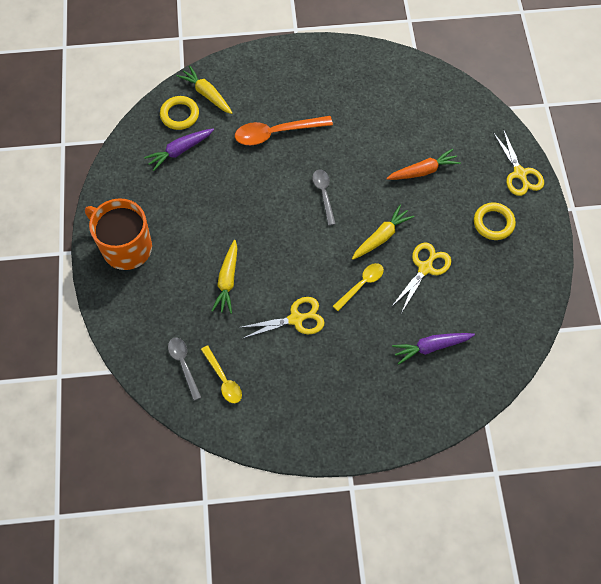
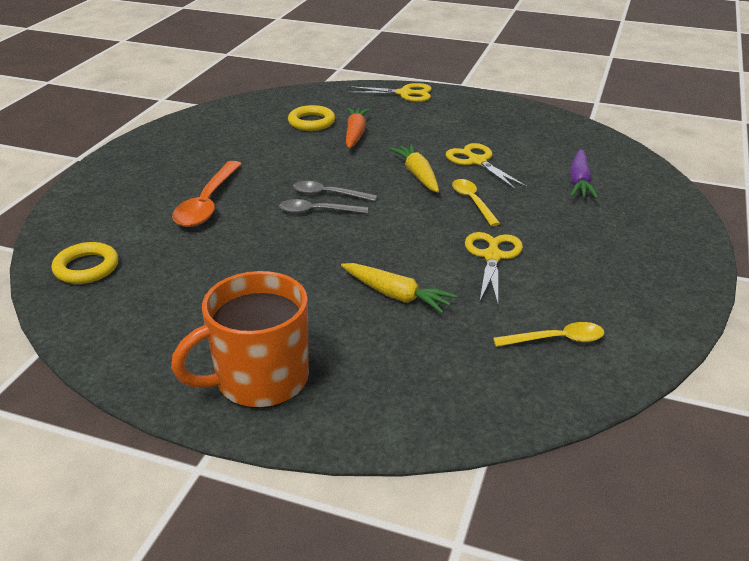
camera: 65 degrees left, 30 degrees down
purple carrot [144,128,214,171] -> none
grey spoon [168,337,201,401] -> grey spoon moved to [279,199,368,213]
yellow carrot [177,65,233,114] -> none
yellow ring [474,203,516,240] -> yellow ring moved to [288,105,335,131]

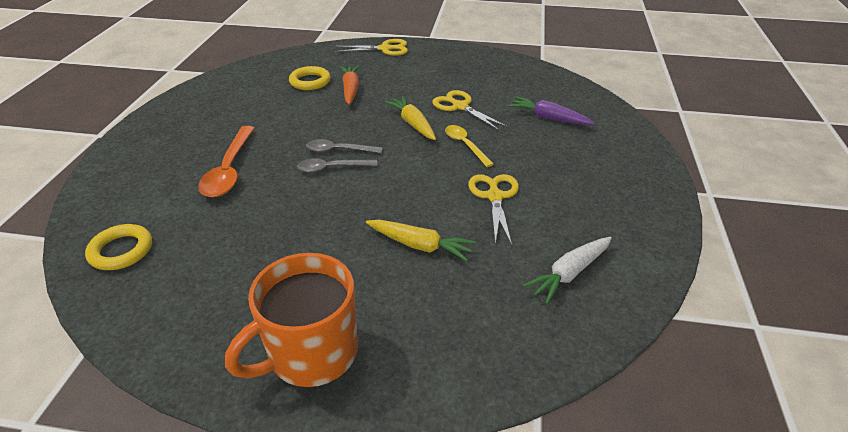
camera: 10 degrees left, 5 degrees up
yellow spoon [493,322,604,347] -> white carrot [523,237,612,304]
purple carrot [570,149,598,199] -> purple carrot turned 120 degrees clockwise [508,96,595,125]

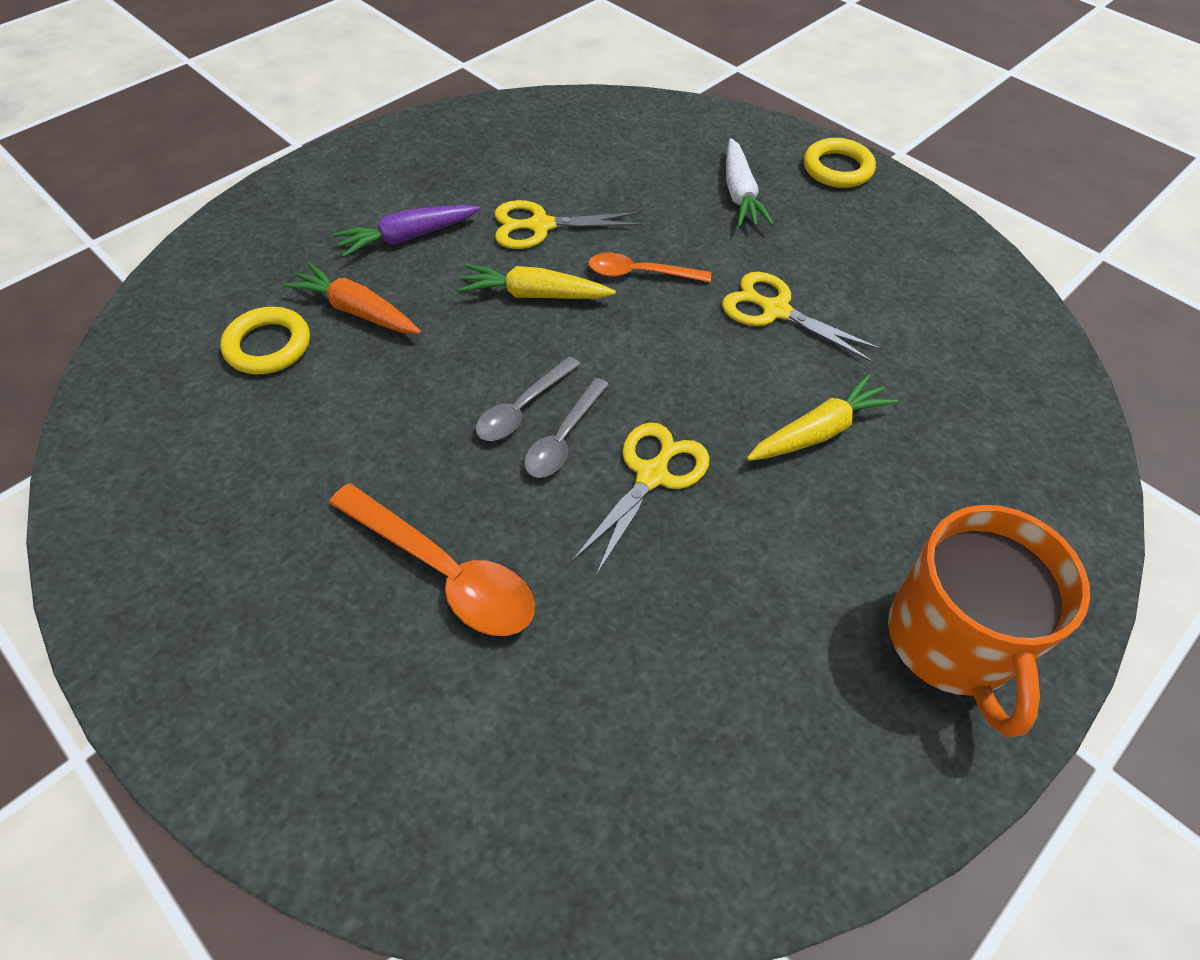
camera: 55 degrees left, 15 degrees up
yellow ring [85,224,152,270] -> yellow ring moved to [804,138,876,188]
yellow scissors [335,39,408,56] -> yellow scissors moved to [572,422,710,575]
yellow spoon [445,125,494,167] -> orange spoon [588,253,711,282]
purple carrot [508,96,595,125] -> purple carrot moved to [333,205,481,257]
white carrot [523,237,612,304] -> white carrot moved to [726,138,774,227]

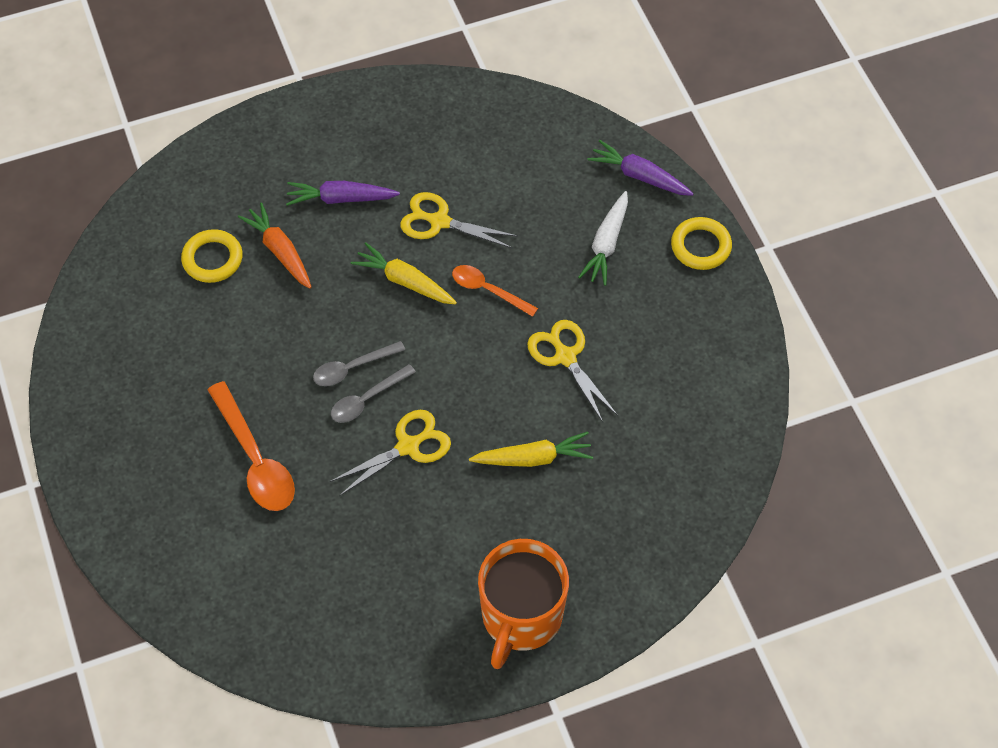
camera: 25 degrees right, 5 degrees up
none -> purple carrot [587,140,694,196]

